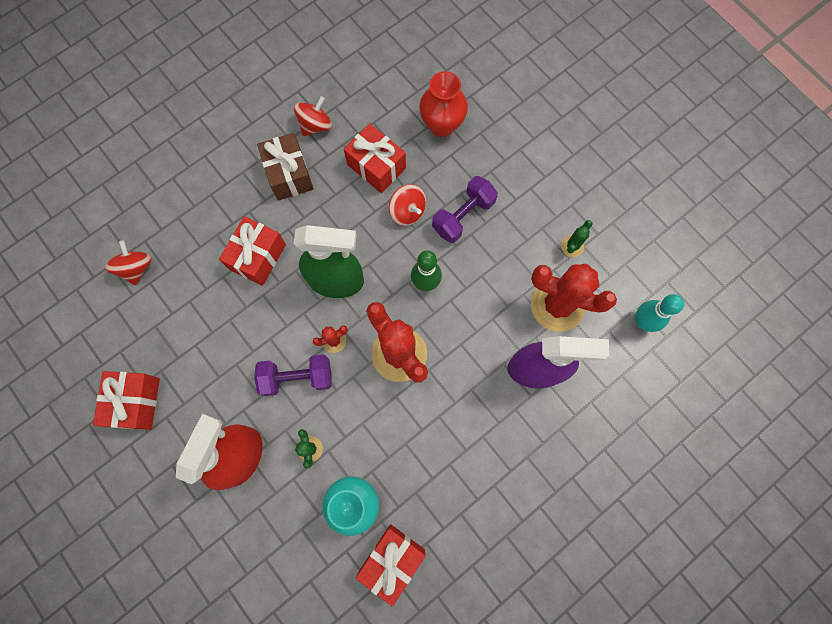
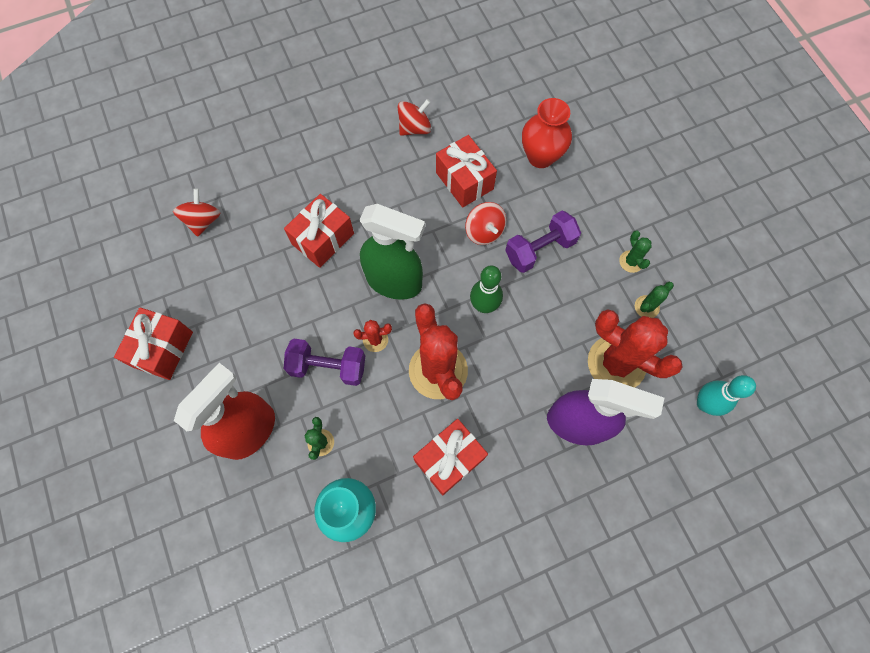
camera: 15 degrees right, 5 degrees down
brown gift [257,133,314,201] -> none
red gift [356,524,425,607] -> red gift moved to [413,419,488,495]
none -> green cactus [619,230,652,273]

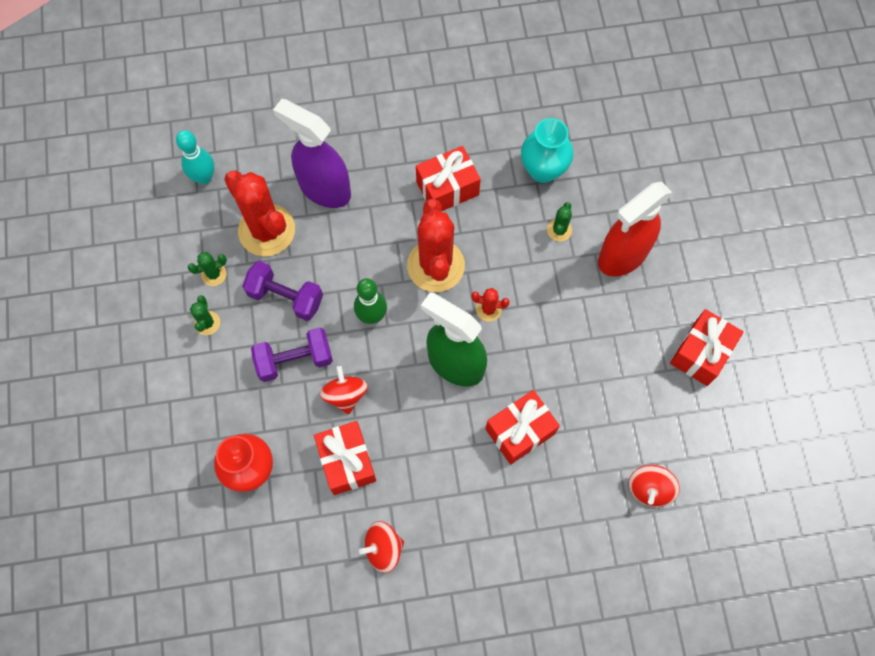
camera: 165 degrees left, 0 degrees up
purple dumbbell [284,339,365,386] -> purple dumbbell moved to [242,261,323,321]

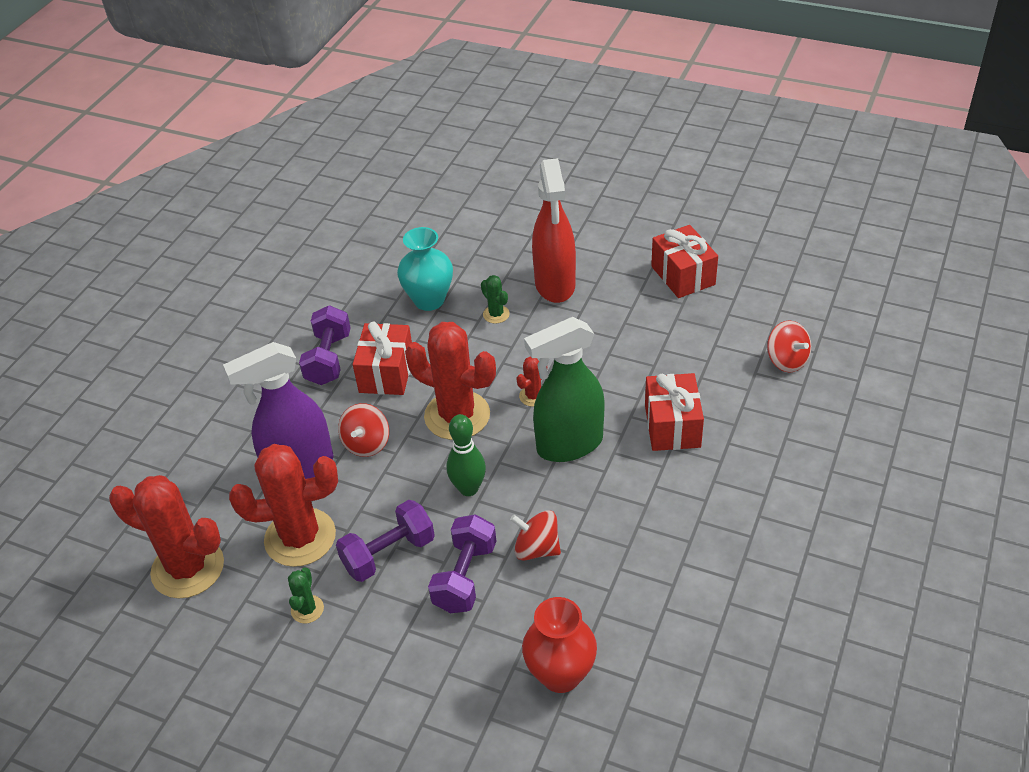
camera: 55 degrees left, 25 degrees down
turquoise bowling pin [176,130,214,184] -> red cactus [109,475,224,598]
green cactus [190,295,220,335] -> none
red gift [314,421,376,495] -> none
red spinning top [359,521,404,573] -> red spinning top moved to [338,403,389,457]
none -> purple dumbbell [299,305,351,385]

